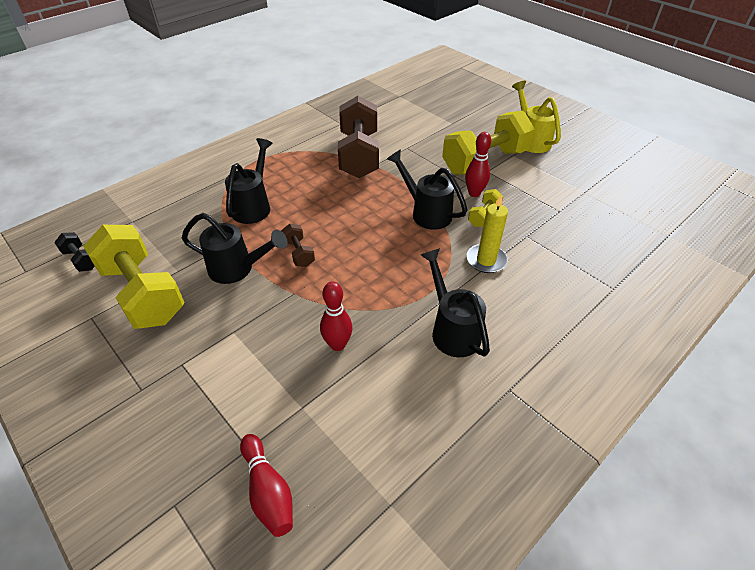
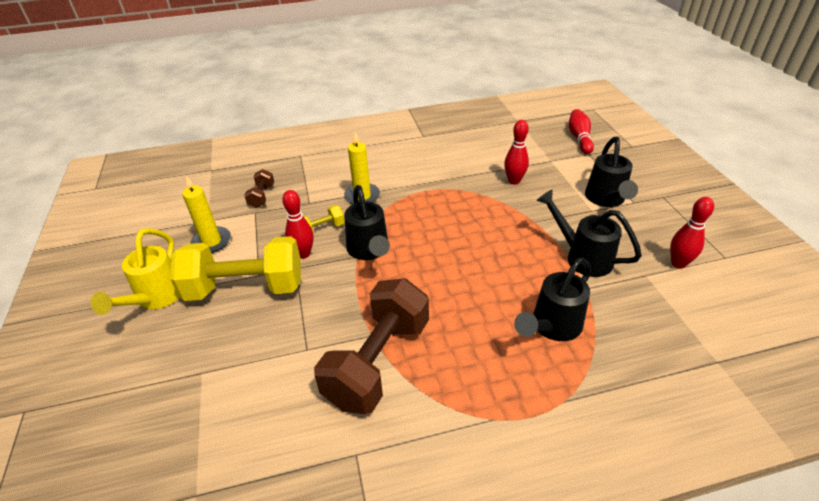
camera: 150 degrees left, 5 degrees down
black dumbbell [54,232,95,272] -> none
yellow dumbbell [83,225,185,329] -> red bowling pin [670,197,714,268]
brown dumbbell [281,224,315,267] -> brown dumbbell moved to [244,169,274,208]
black watering can [421,248,490,357] -> black watering can moved to [585,137,638,207]
none -> yellow candle [182,176,231,253]

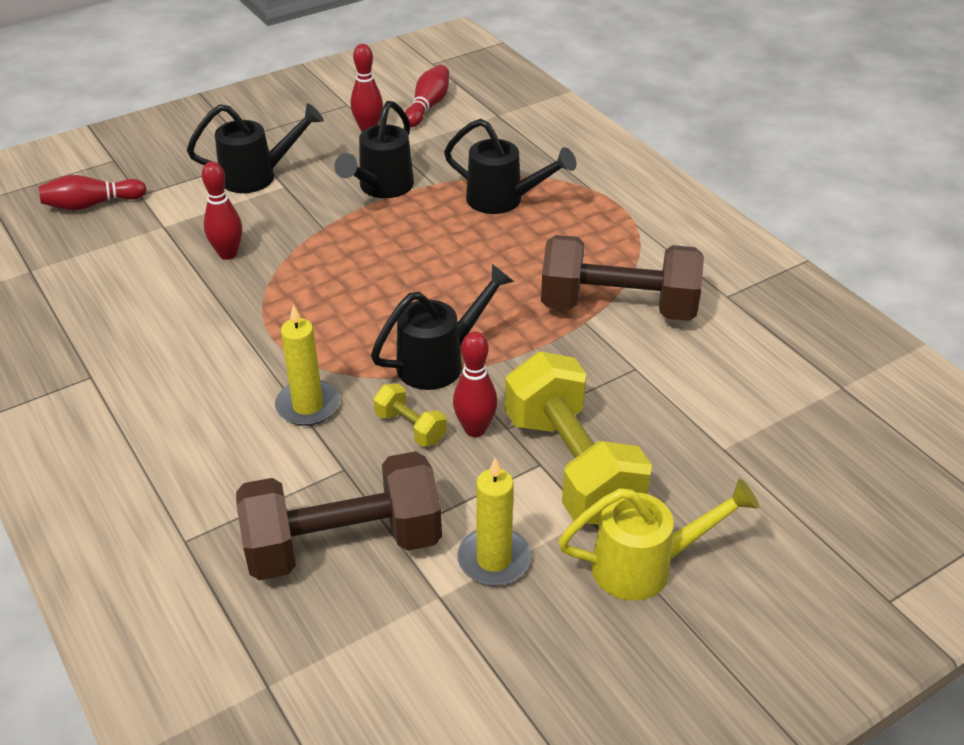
camera: 110 degrees left, 0 degrees up
brown dumbbell [244,169,274,208] -> brown dumbbell [236,451,442,580], size x2.28
none -> red bowling pin [405,65,449,127]

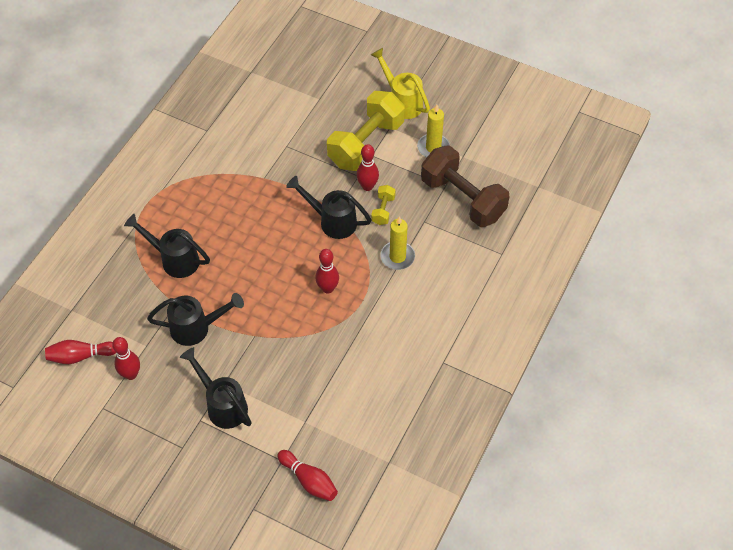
camera: 120 degrees left, 15 degrees up
red bowling pin [202,162,242,260] -> red bowling pin moved to [315,249,339,294]
black watering can [444,119,577,214] -> black watering can turned 60 degrees counterclockwise [124,214,210,278]
brown dumbbell [541,235,704,321] -> none

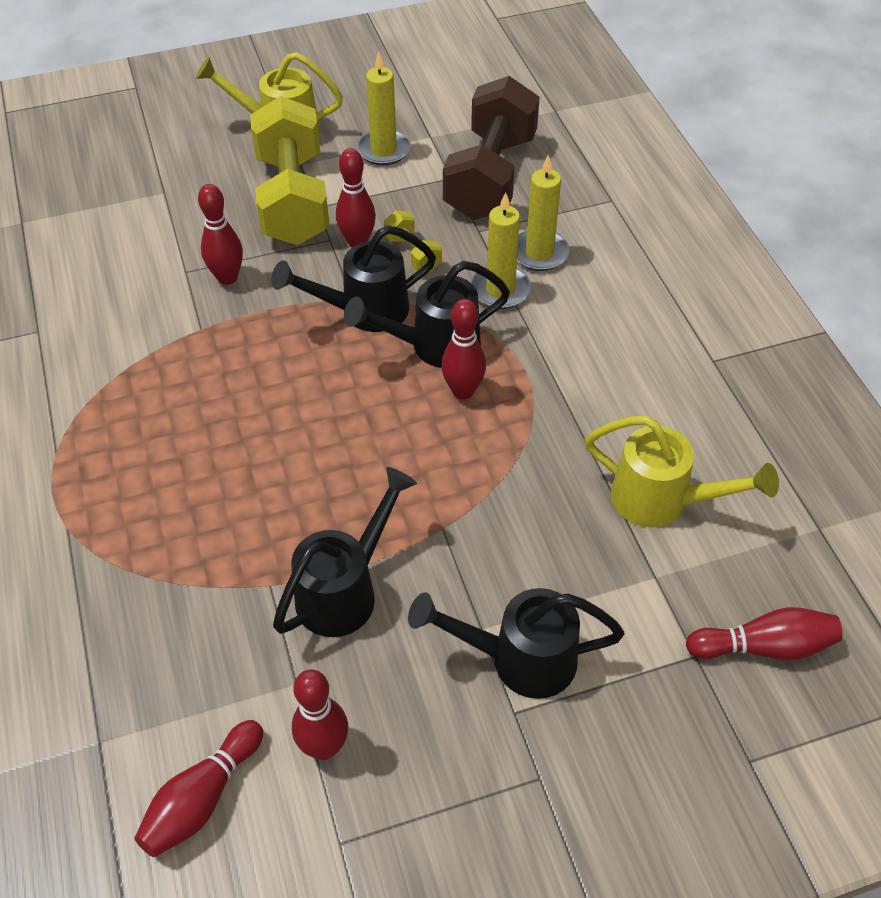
camera: 45 degrees left, 5 degrees down
black watering can [124,214,210,278] -> black watering can moved to [344,261,510,368]
brown dumbbell [421,145,510,227] -> brown dumbbell turned 75 degrees counterclockwise [443,76,540,220]
none -> red bowling pin [198,184,243,285]
none -> yellow candle [517,155,570,271]
none -> yellow watering can [585,415,779,527]

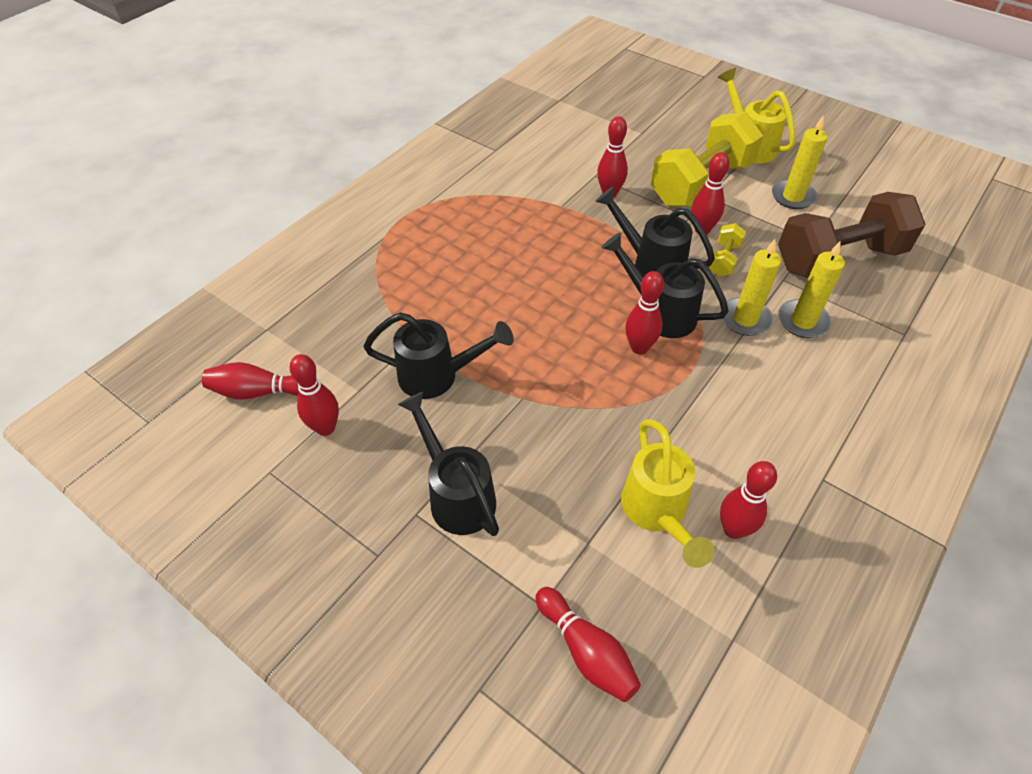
camera: 55 degrees right, 0 degrees up
none -> red bowling pin [720,461,777,539]

